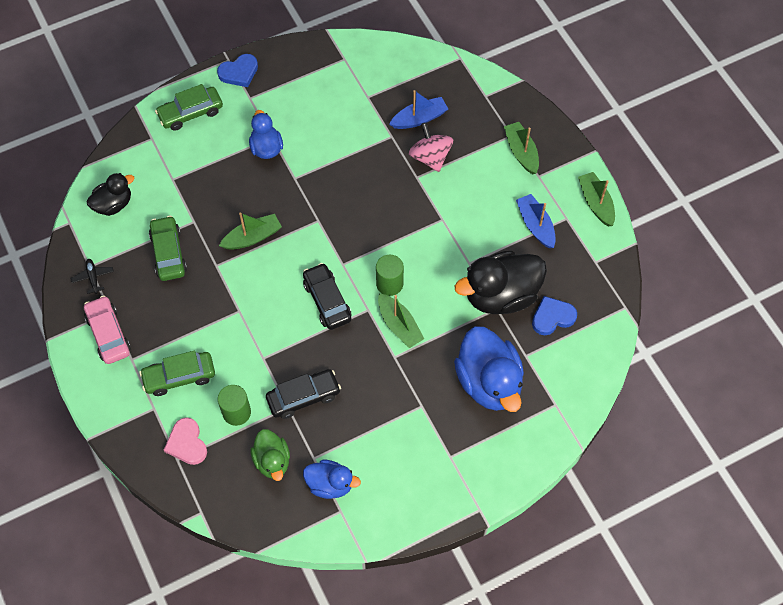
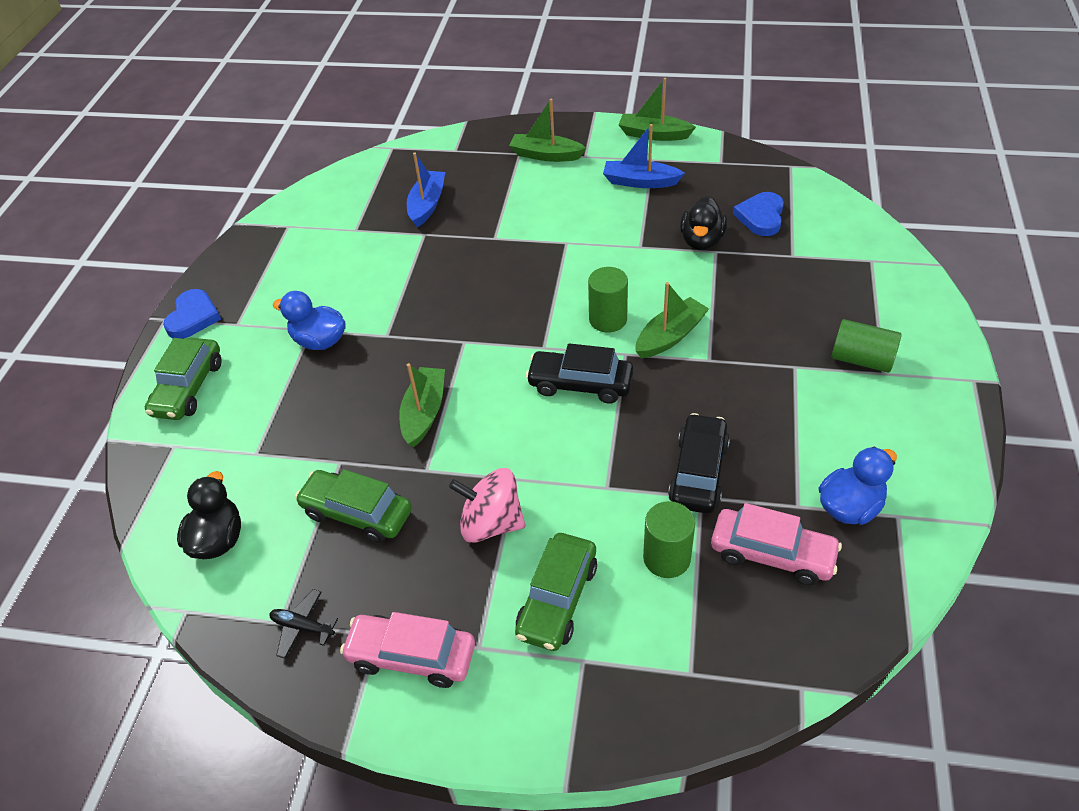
camera: 50 degrees left, 15 degrees down
pink heart [164,417,207,465] -> none
green duck [251,429,290,481] -> pink car [711,503,842,585]
green boat [378,293,424,348] -> green boat turned 45 degrees counterclockwise [635,282,709,358]
pink spinning top [409,123,453,172] -> pink spinning top moved to [449,468,525,543]
blue duck [454,326,524,412] -> none
black duck [455,251,547,314] -> black duck [680,196,727,250], size x0.57
none -> green cylinder [832,319,902,373]

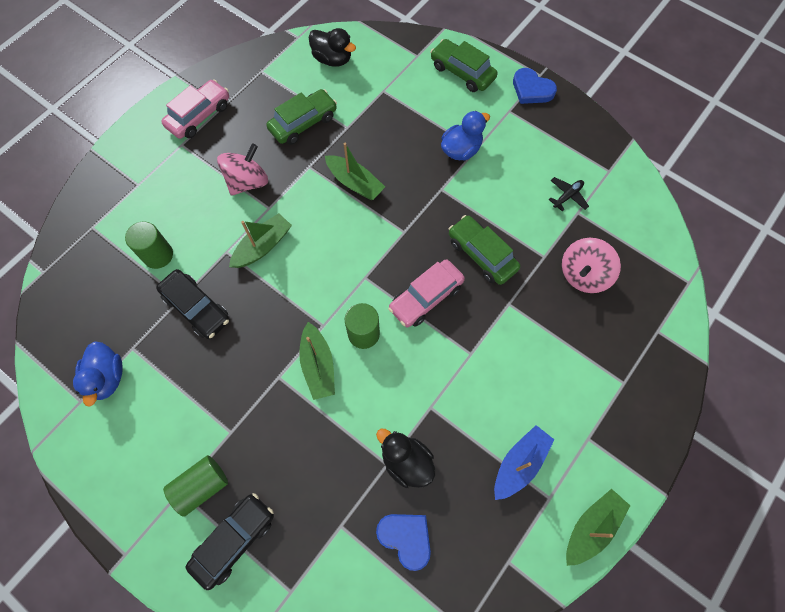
camera: 115 degrees right, 20 degrees up
black plane [269,589,338,659] -> black plane moved to [549,177,589,211]
blue boat [407,153,445,227] -> pink spinning top [562,238,621,293]
green boat [509,99,586,162] -> green boat moved to [229,213,292,268]
green car [515,533,597,651] -> green car moved to [448,215,520,285]
black car [526,343,634,404] -> black car moved to [185,493,274,590]
pink car [711,503,842,585] -> pink car moved to [388,259,465,327]

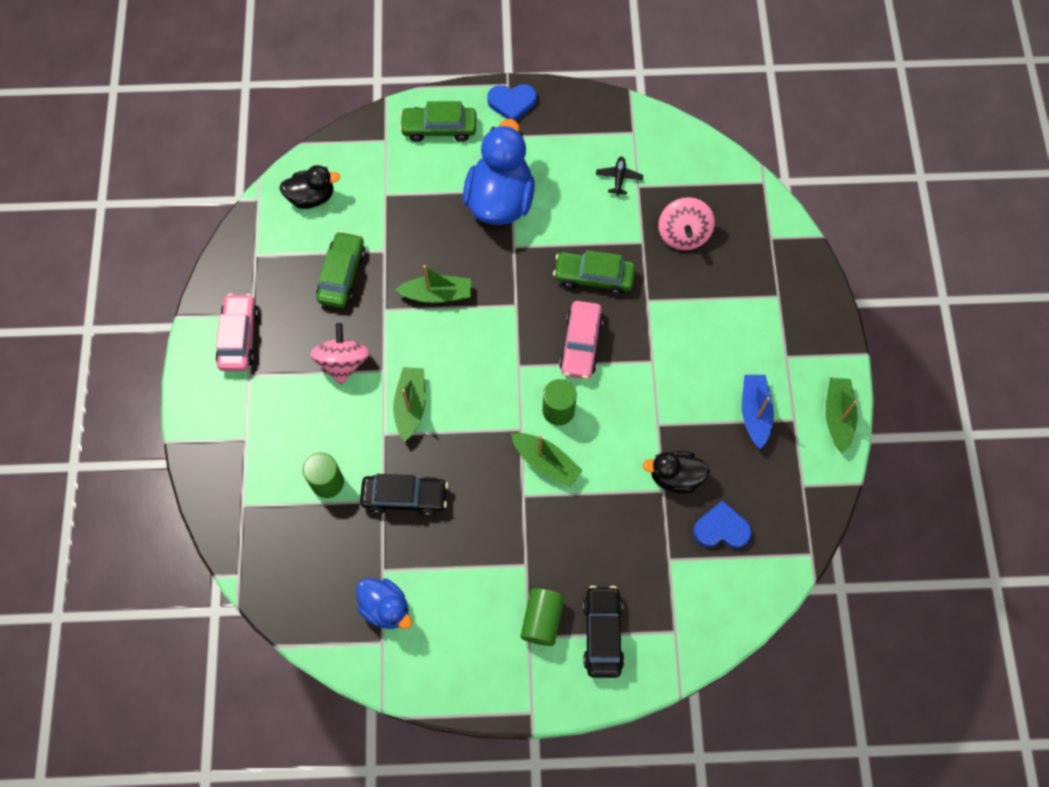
camera: 40 degrees left, 0 degrees up
blue duck [441,111,490,161] -> blue duck [463,119,535,225], size x1.77

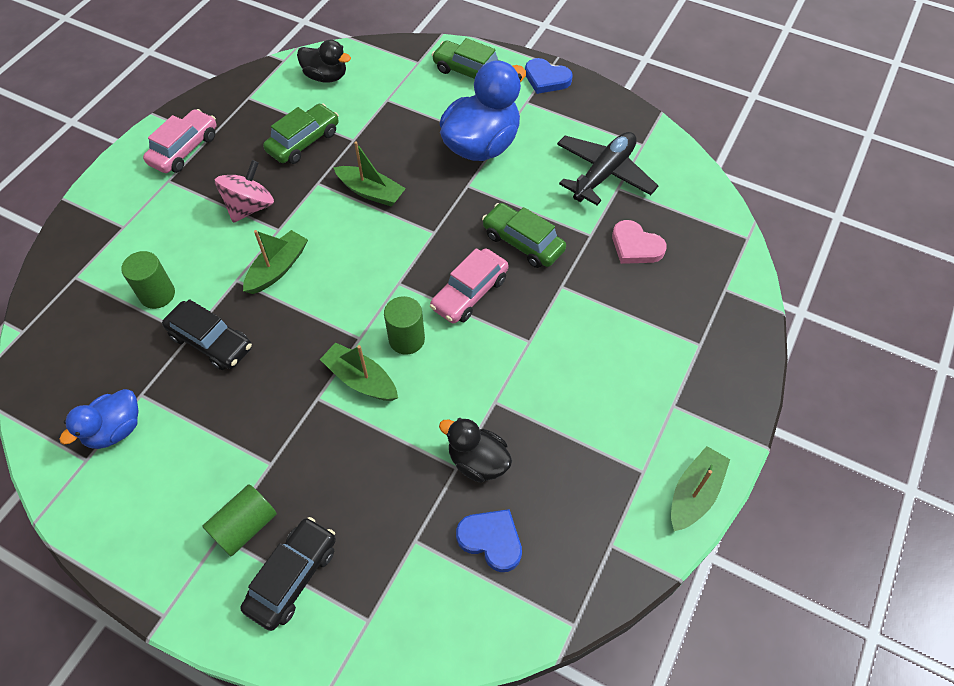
camera: 30 degrees right, 10 degrees down
blue duck [356,578,412,629] -> blue duck turned 60 degrees clockwise [59,389,139,449]
green boat [511,433,583,487] -> green boat turned 150 degrees clockwise [320,343,398,401]
black plane [596,157,643,196] -> black plane [557,132,658,205], size x2.21
pink spinning top [658,197,715,250] -> pink heart [612,220,666,264]
blue boat [742,375,774,449] -> none

